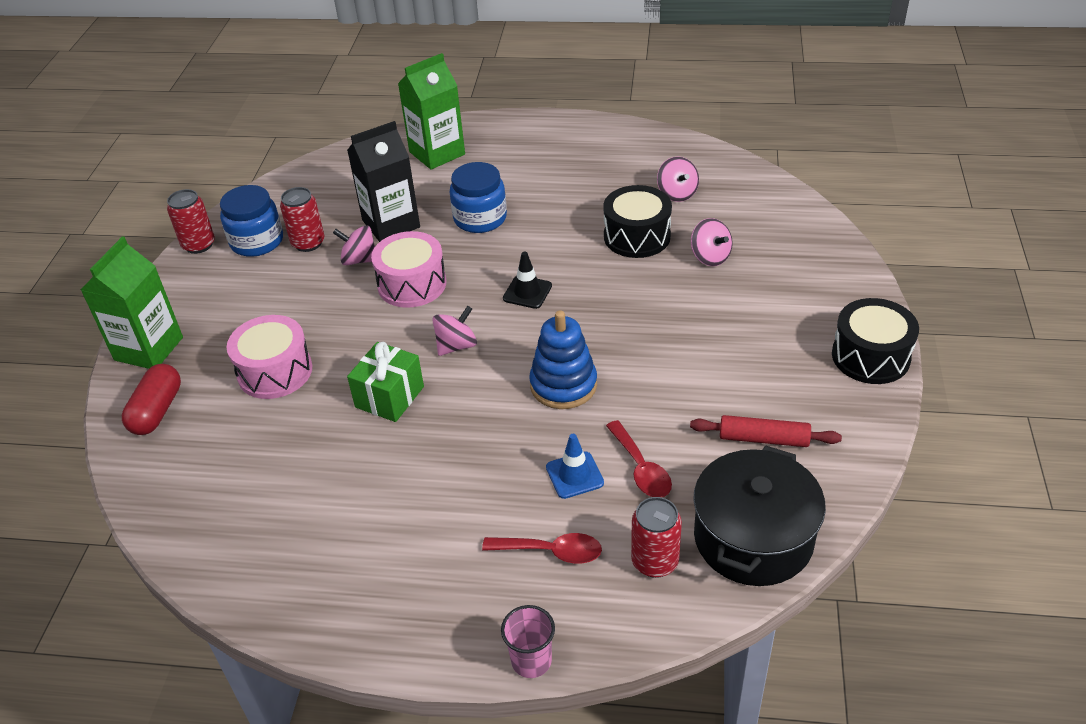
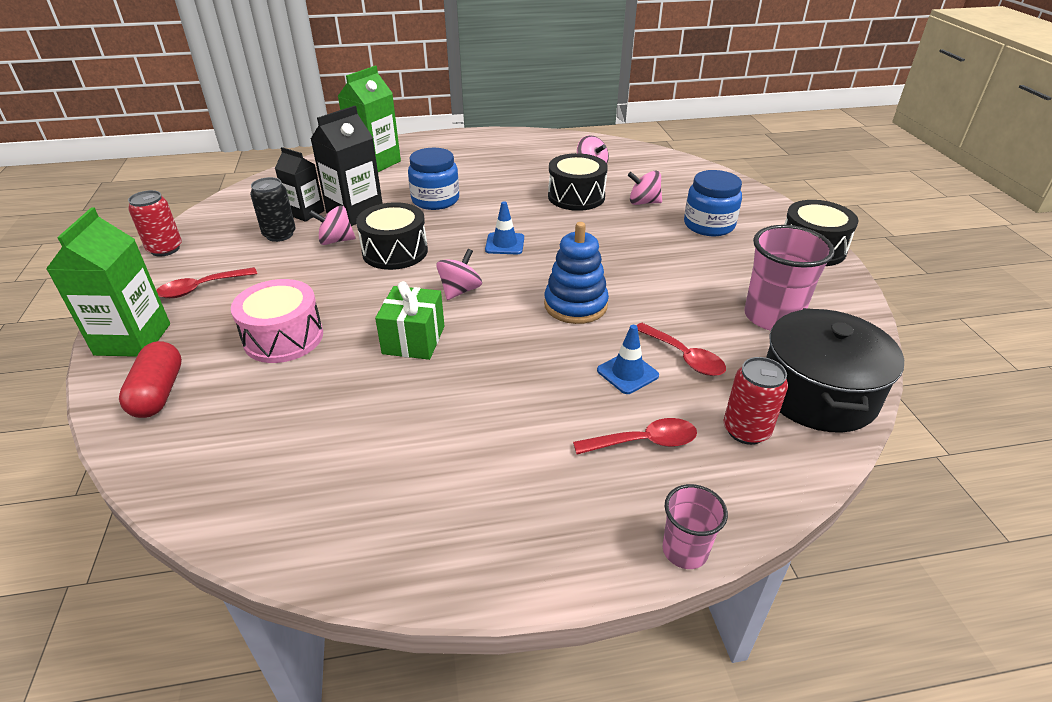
camera: 20 degrees left, 5 degrees down
blue jar [220,185,283,257] -> blue jar moved to [684,170,742,236]
red can [280,187,324,252] -> black can [250,177,296,242]
pink drum [371,231,446,308] -> black drum [356,202,428,270]
black traffic cone [503,252,552,309] -> blue traffic cone [485,201,524,254]
red rolling pin [690,415,842,447] -> pink cup [744,225,835,331]
pink spinning top [691,218,733,266] -> pink spinning top turned 150 degrees clockwise [628,171,662,205]
none -> red spoon [156,267,257,298]
none -> black carton [275,147,325,222]

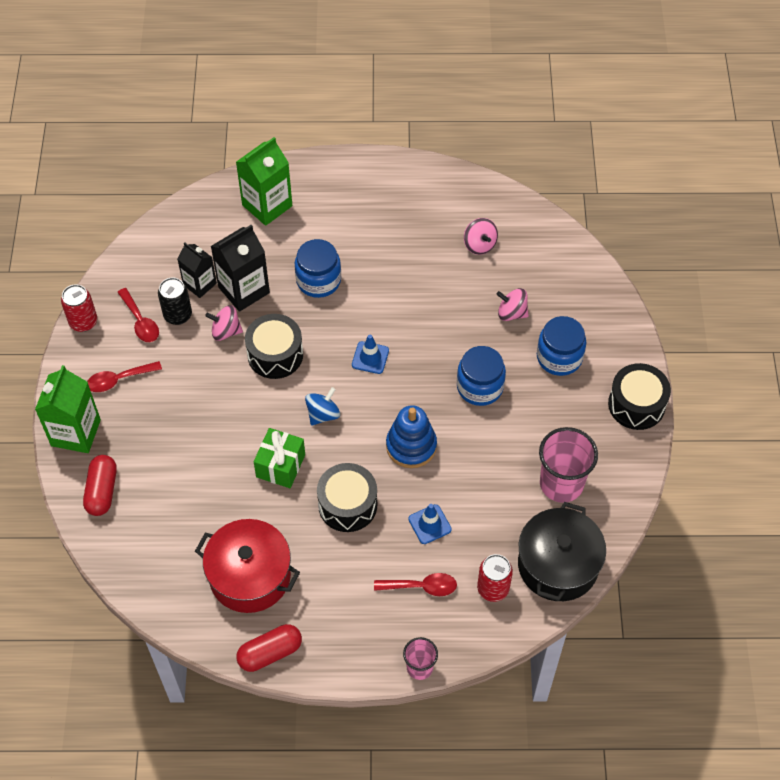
camera: 10 degrees right, 20 degrees up
pink drum [231,279,323,363] -> none
pink spinning top [436,249,482,300] -> blue spinning top [305,387,340,426]
black drum [548,153,608,211] -> black drum moved to [317,463,377,532]
red spoon [636,323,726,376] -> red spoon moved to [117,288,159,342]
none -> red pot [195,519,300,613]
none -> red capsule [236,624,302,672]
none -> blue jar [457,346,506,406]

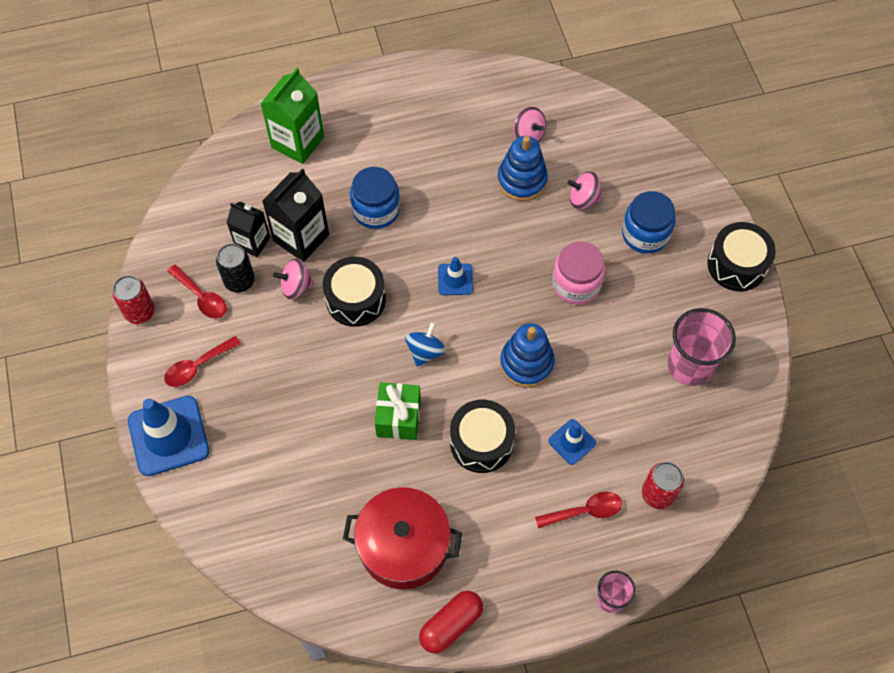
camera: 15 degrees left, 5 degrees up
green carton [35,365,101,453] -> blue traffic cone [128,396,209,476]
red capsule [83,455,117,516] -> none
blue jar [457,346,506,406] -> pink jar [552,242,605,304]
black pot [518,502,606,601] -> none
none -> blue stacking toy [497,136,548,201]

